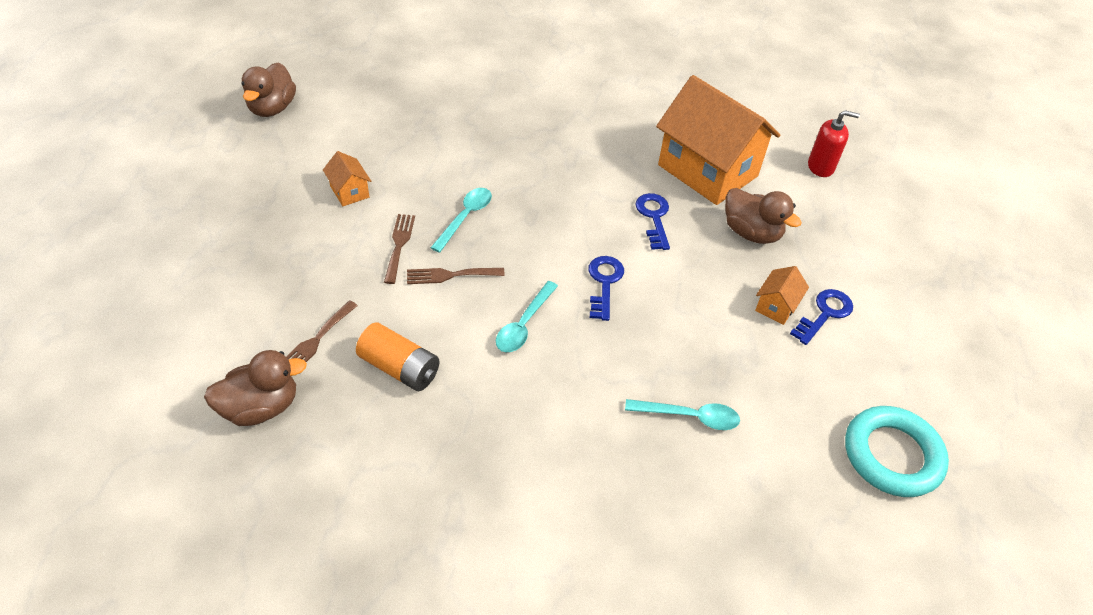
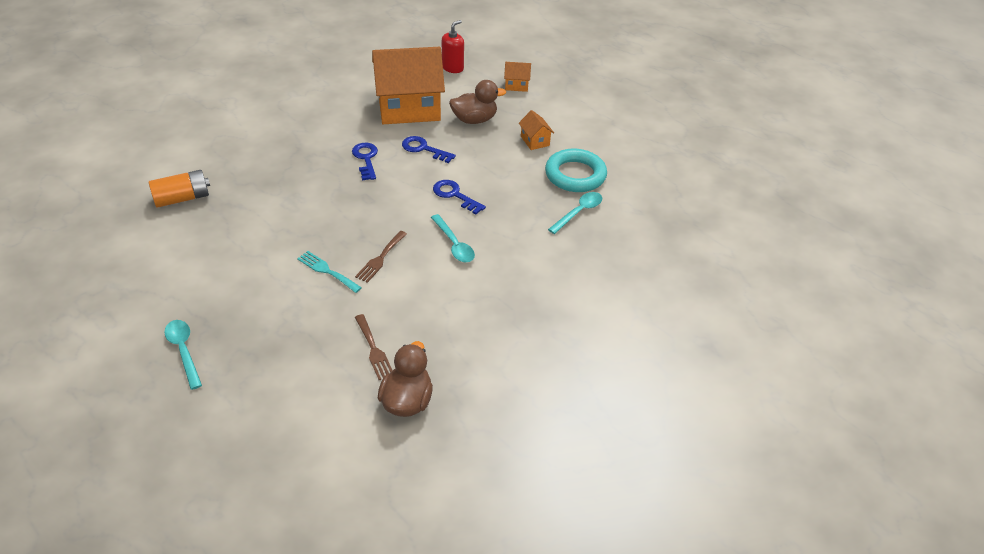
camera: 55 degrees left, 5 degrees down
brown duck [241,62,296,117] -> none
orange house [323,151,371,206] -> orange house moved to [504,62,531,92]
orange battery [356,323,439,391] -> orange battery moved to [149,170,210,208]
brown fork [384,214,415,284] -> turquoise fork [297,251,362,293]
turquoise spoon [431,188,492,253] -> turquoise spoon moved to [164,320,202,390]
blue key [790,289,853,345] -> blue key moved to [352,143,378,180]
turquoise ring [845,406,949,497] -> turquoise ring moved to [545,149,607,192]

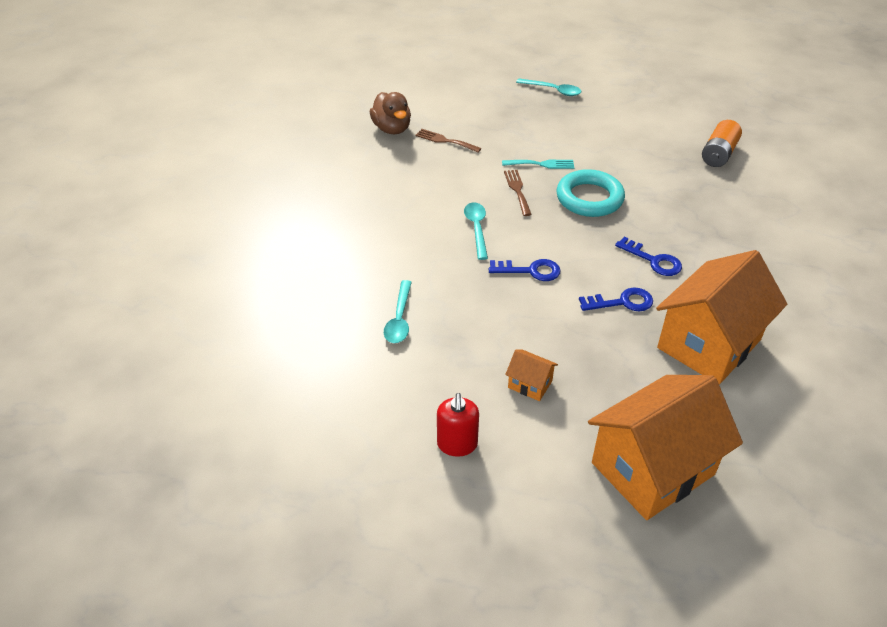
camera: 145 degrees right, 0 degrees up
turquoise spoon [431,214,475,262] -> turquoise spoon turned 60 degrees clockwise [464,202,488,260]
red soap dispenser [442,20,464,73] -> red soap dispenser moved to [437,393,479,457]
brown duck [449,80,506,124] -> none
orange house [504,62,531,92] -> orange house [588,375,743,520], size x2.44
turquoise ring [545,149,607,192] -> turquoise ring moved to [556,169,625,217]

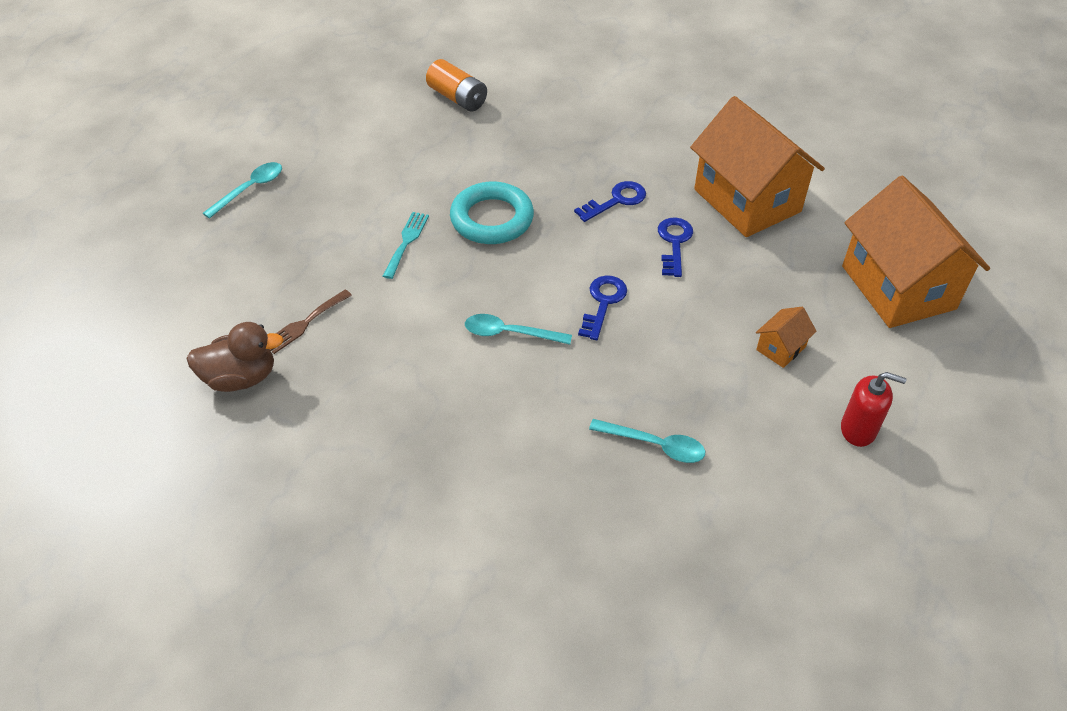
camera: 75 degrees left, 5 degrees up
brown fork [504,170,532,216] -> none

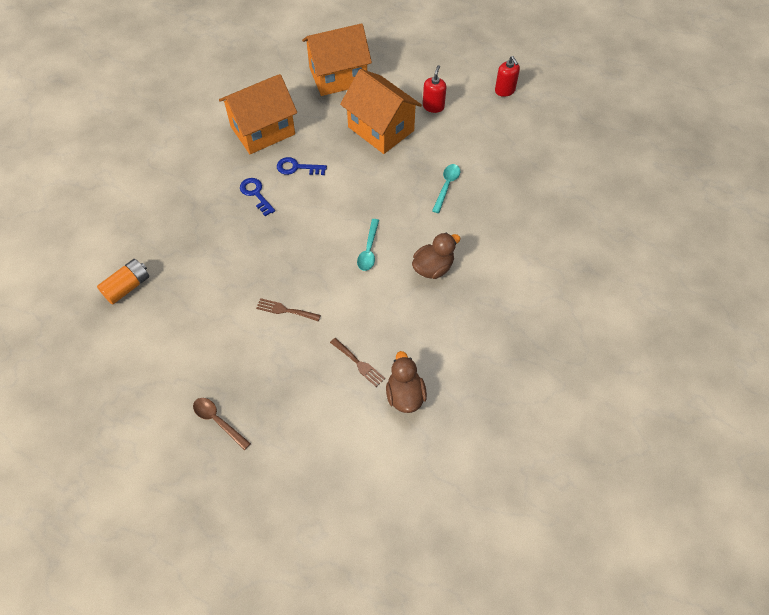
camera: 90 degrees left, 10 degrees up
turquoise spoon [203,162,282,219] -> brown spoon [193,398,251,450]
turquoise fork [383,212,429,279] -> brown fork [256,298,321,322]
turquoise ring [450,182,534,244] -> none
blue key [578,275,627,340] -> none
orange house [756,307,817,368] -> orange house [340,69,422,154], size x2.44
none -> brown duck [412,233,460,279]
none -> red soap dispenser [495,56,520,97]

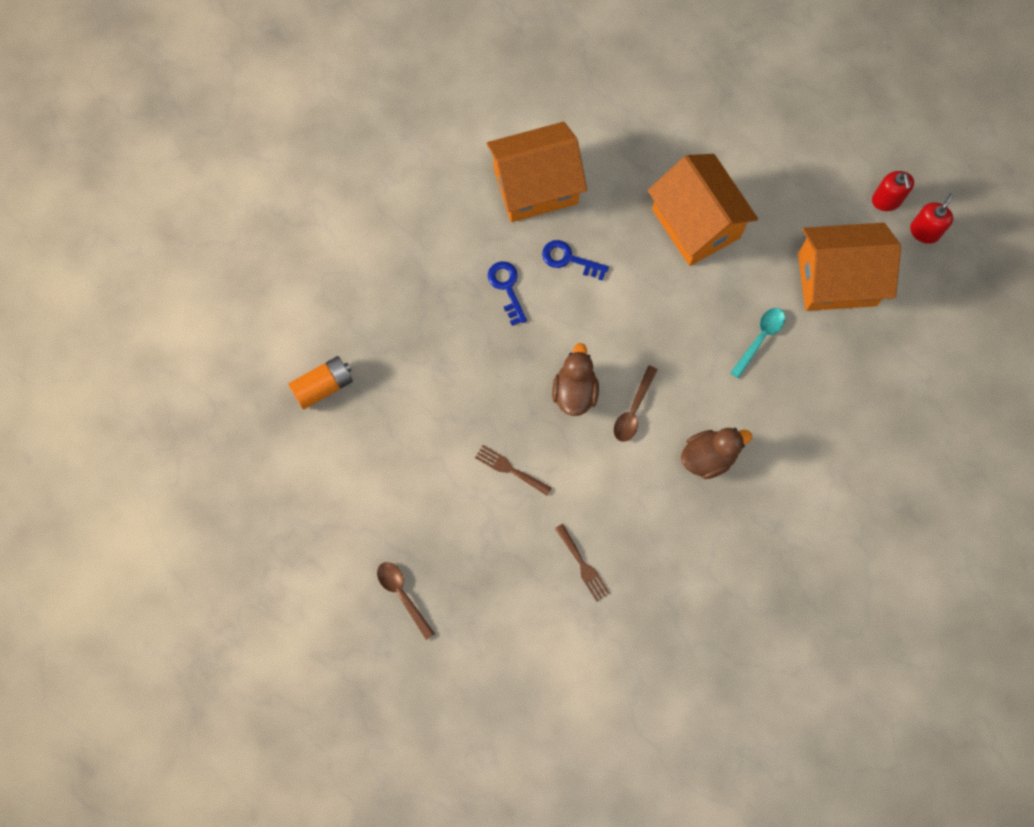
camera: 15 degrees right, 15 degrees up
orange house [302,23,372,96] -> orange house moved to [798,223,901,311]
turquoise spoon [357,219,379,271] -> brown spoon [614,365,658,442]
brown duck [386,351,427,413] -> brown duck moved to [552,343,599,416]
red soap dispenser [423,65,446,113] -> red soap dispenser moved to [910,193,953,244]

